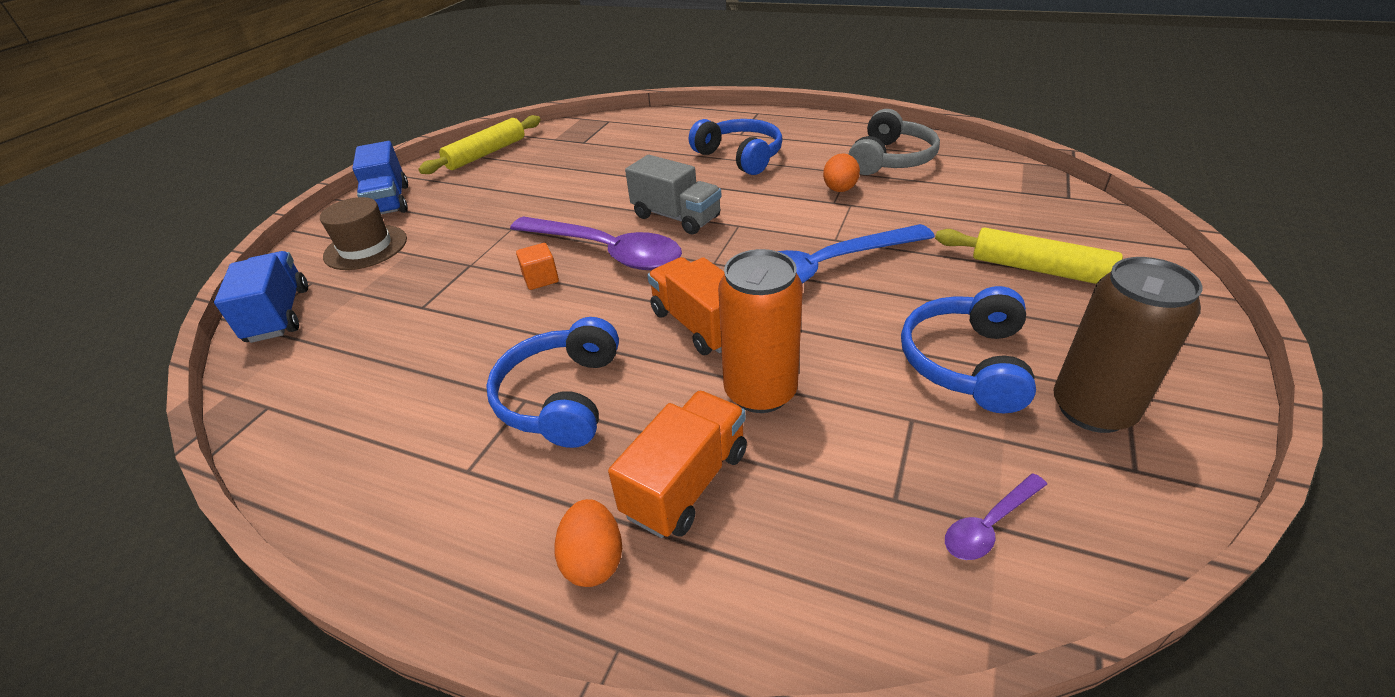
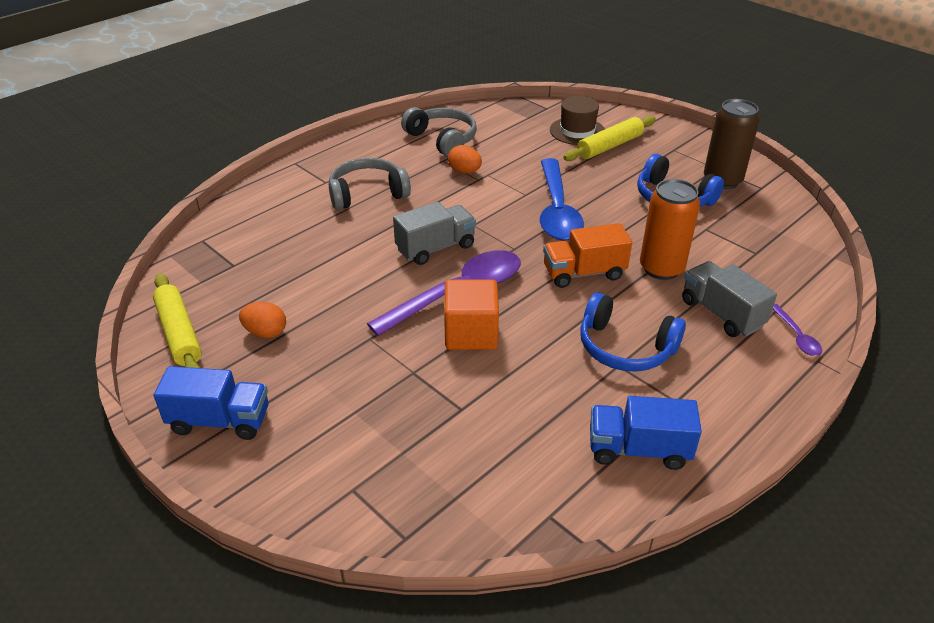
camera: 70 degrees left, 0 degrees up
blue truck [214,251,308,343] -> blue truck moved to [590,396,702,470]
brown hat [320,197,407,270] -> brown hat moved to [550,96,605,145]
orange cube [516,243,559,290] -> orange cube [444,279,499,350], size x1.90
orange egg [554,499,622,587] -> orange egg moved to [239,302,286,338]
orange truck [608,391,747,538] -> grey truck [682,261,777,337]
blue headphones [689,119,783,175] -> grey headphones [329,158,411,210]
purple spoon [945,473,1047,560] -> purple spoon moved to [773,304,822,356]

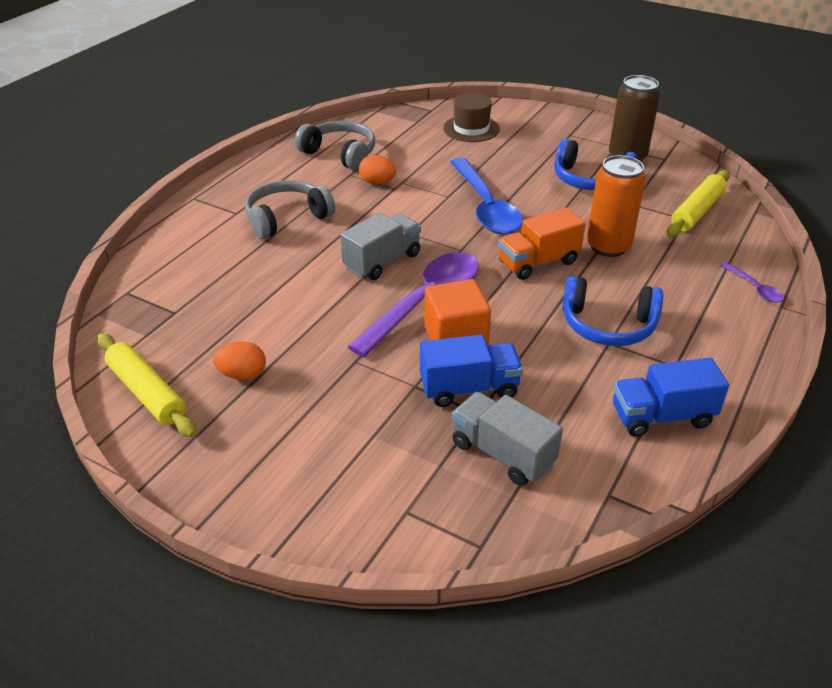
camera: 15 degrees left, 0 degrees up
blue truck [154,366,268,440] -> blue truck moved to [420,335,523,407]
yellow rolling pin [563,116,656,161] -> yellow rolling pin moved to [667,170,730,237]
grey truck [682,261,777,337] -> grey truck moved to [452,392,563,486]

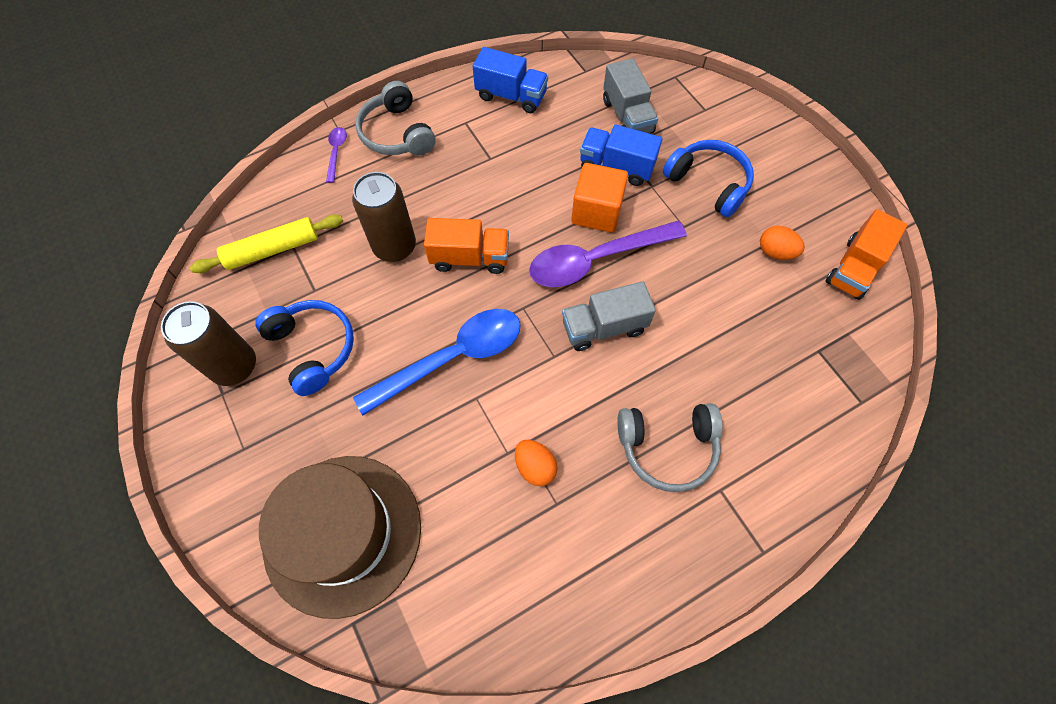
camera: 150 degrees left, 25 degrees up
yellow rolling pin [97,333,197,437] -> orange truck [825,209,907,300]
grey headphones [295,121,375,170] -> grey headphones moved to [355,81,436,156]
brown hat [443,93,500,142] -> brown hat [259,456,421,619], size x1.88
blue spoon [450,158,523,234] -> blue spoon turned 45 degrees clockwise [353,309,521,416]
blue headphones [562,276,663,346] -> blue headphones moved to [663,140,754,217]
orange can [587,155,646,257] -> brown can [352,172,416,262]

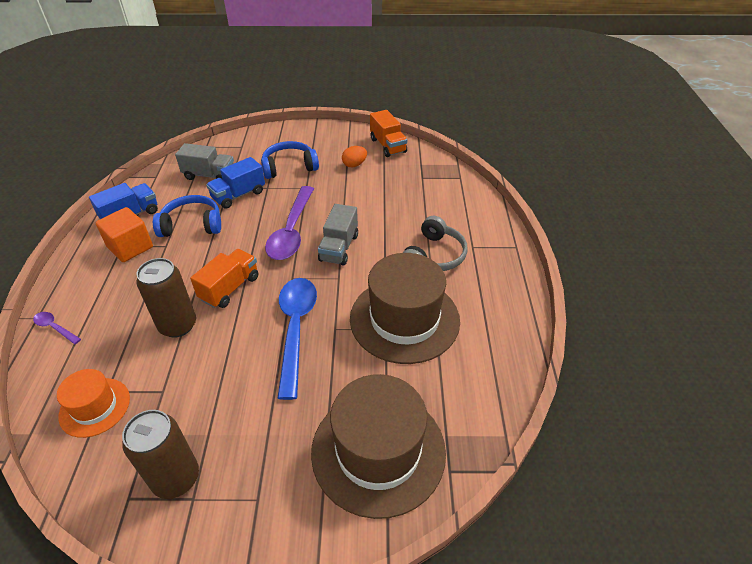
camera: 60 degrees left, 20 degrees down
yellow rolling pin [190,215,343,273] -> orange hat [57,369,130,438]
blue headphones [255,300,354,396] -> blue headphones moved to [153,195,221,237]
grey headphones [355,81,436,156] -> none
orange egg [515,440,558,486] -> brown hat [350,253,460,364]
orange cube [571,163,628,232] -> orange cube moved to [96,207,153,262]

